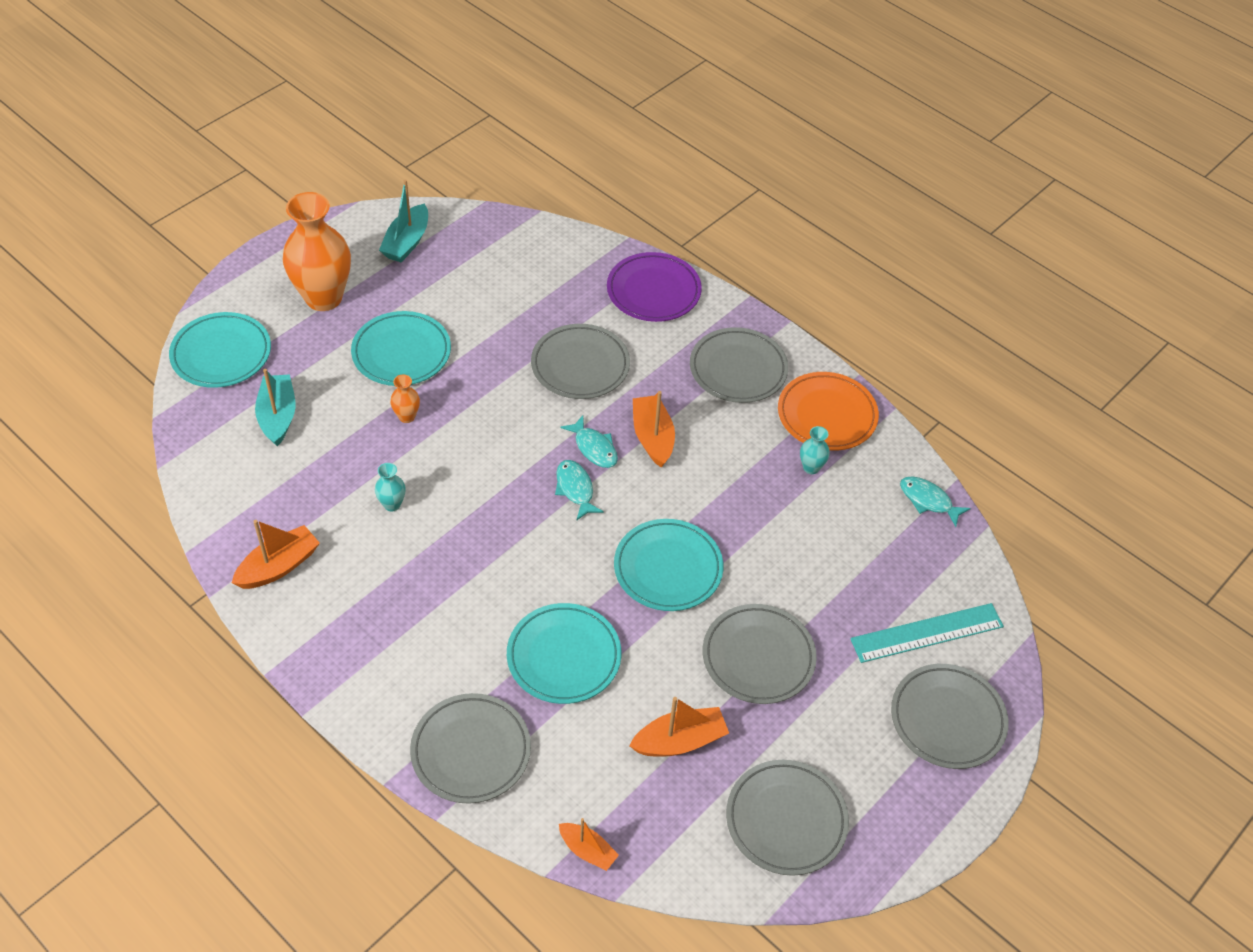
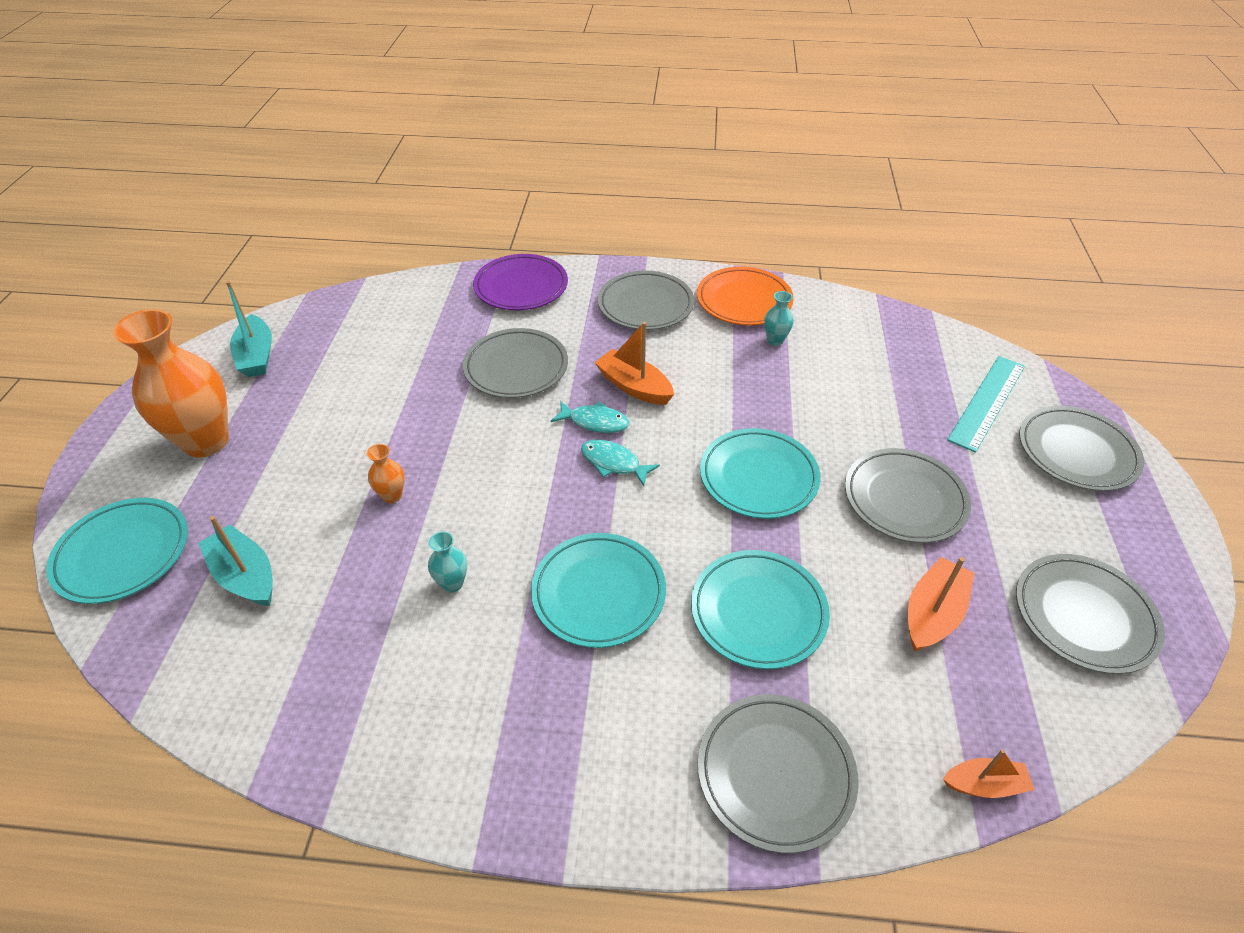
camera: 35 degrees left, 5 degrees down
orange boat [232,520,320,589] -> none
turquoise plate [351,311,451,386] -> turquoise plate moved to [531,533,666,648]
turquoise fish [900,476,971,527] -> none

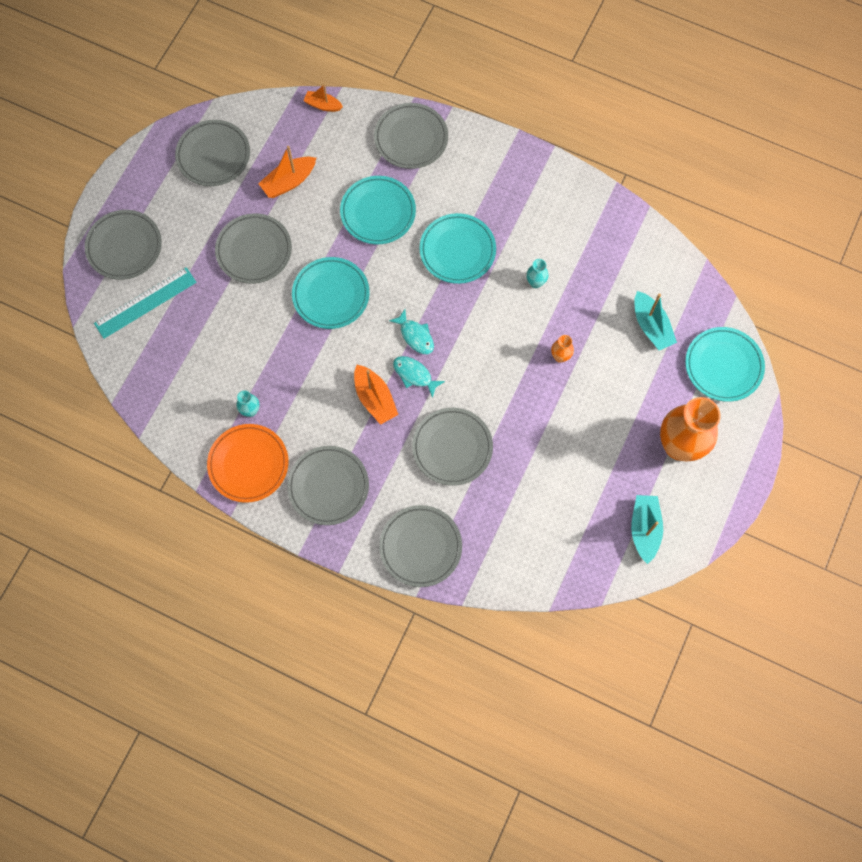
camera: 160 degrees left, 25 degrees up
purple plate [473,254,568,310] -> grey plate [379,505,462,587]

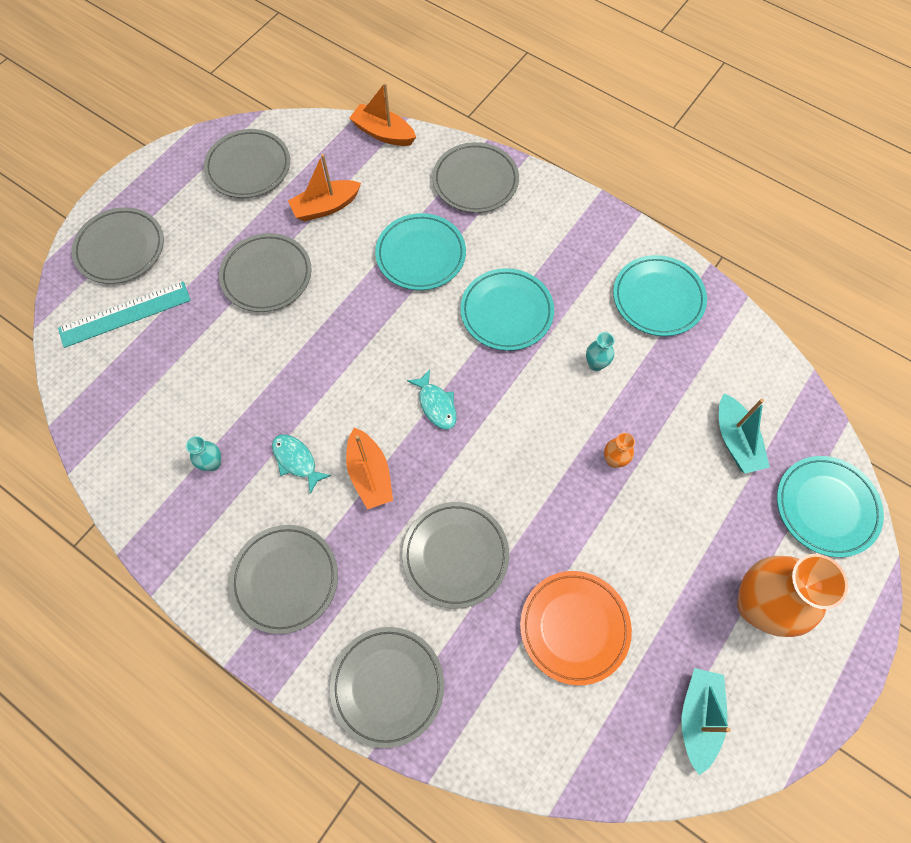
camera: 10 degrees right, 5 degrees down
orange plate [207,424,288,503] -> orange plate moved to [520,571,632,685]
turquoise plate [292,257,370,329] -> turquoise plate moved to [613,255,707,336]
orange boat [303,84,343,112] -> orange boat [349,82,416,146], size x1.55
turquoise fish [393,356,445,398] -> turquoise fish moved to [272,434,331,494]

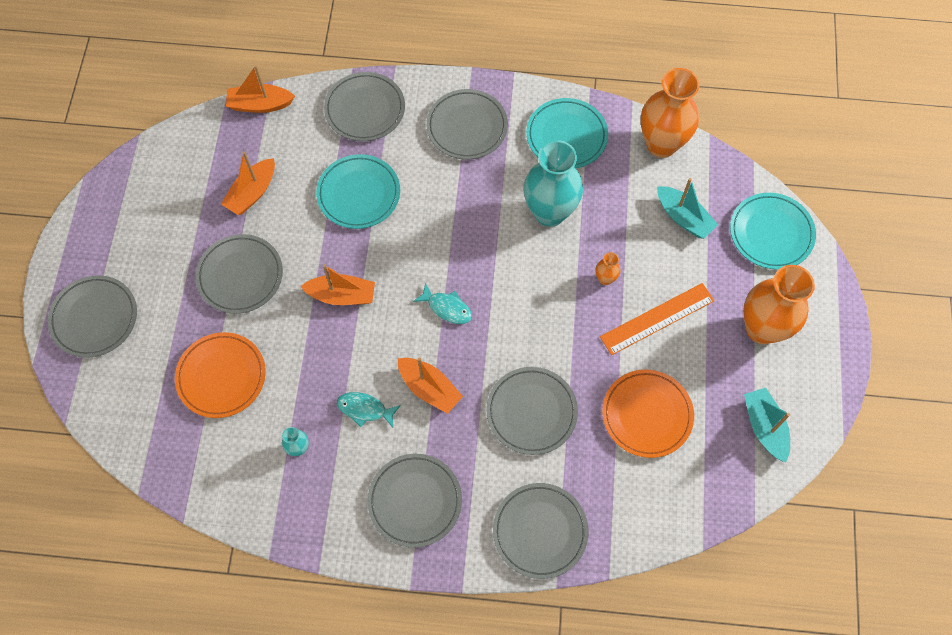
camera: 30 degrees left, 0 degrees up
turquoise ruler [58,282,191,348] -> none
grey plate [204,129,290,198] -> grey plate moved to [426,89,508,160]
turquoise plate [460,268,554,351] -> none
turquoise vase [586,332,614,371] -> turquoise vase [524,140,583,227], size x2.39
none -> orange plate [175,332,266,418]
none -> orange boat [300,264,375,305]
none -> orange ruler [600,283,715,355]
none -> orange vase [641,68,700,158]

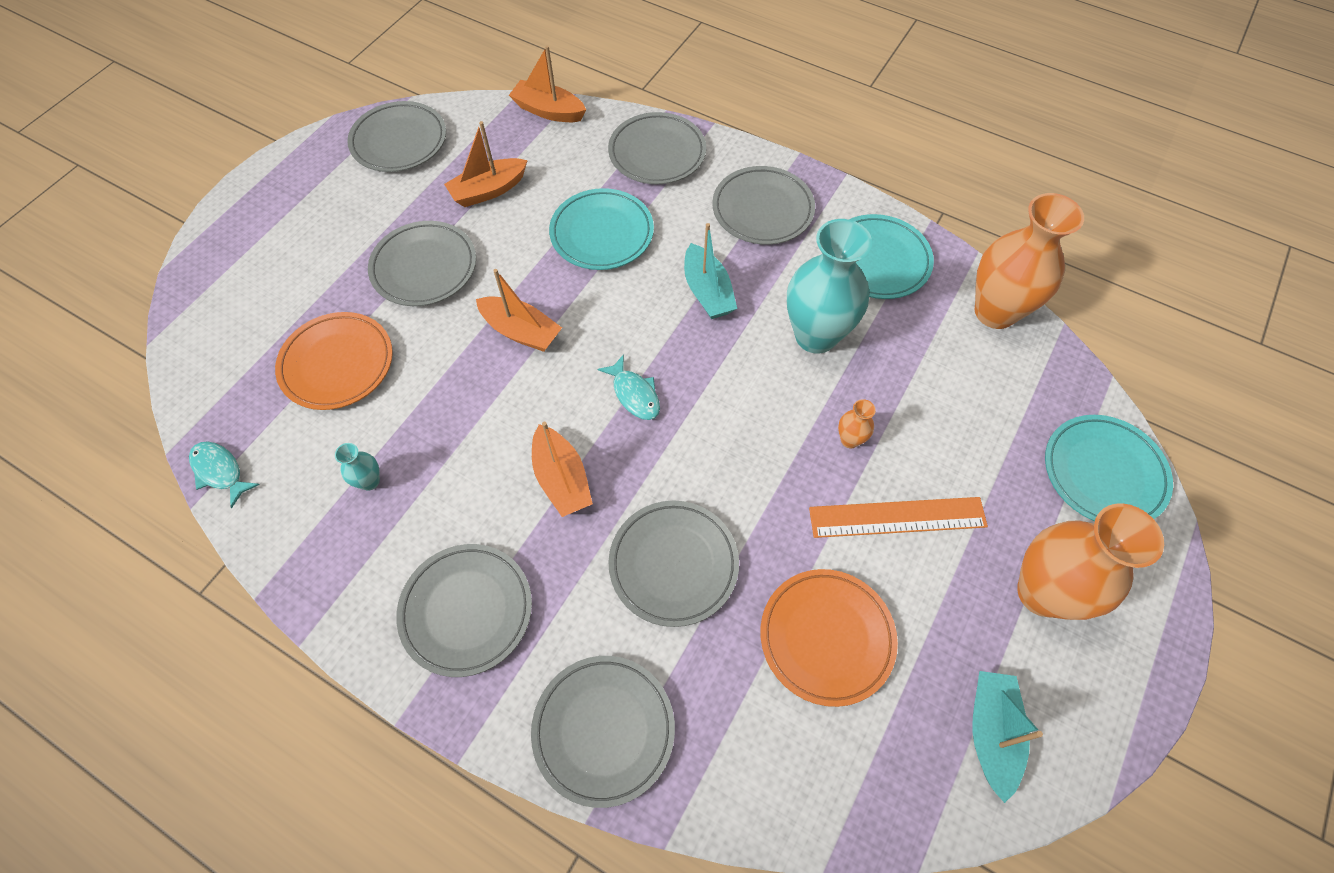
camera: 25 degrees right, 5 degrees down
grey plate [48,275,137,358] -> grey plate moved to [347,101,446,172]
turquoise fish [337,392,401,427] -> turquoise fish moved to [189,441,260,508]
turquoise boat [657,178,718,239] -> turquoise boat moved to [684,223,737,319]

